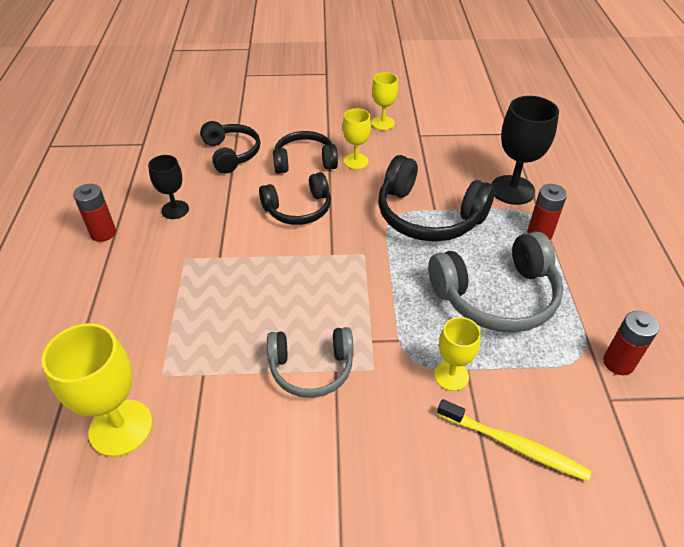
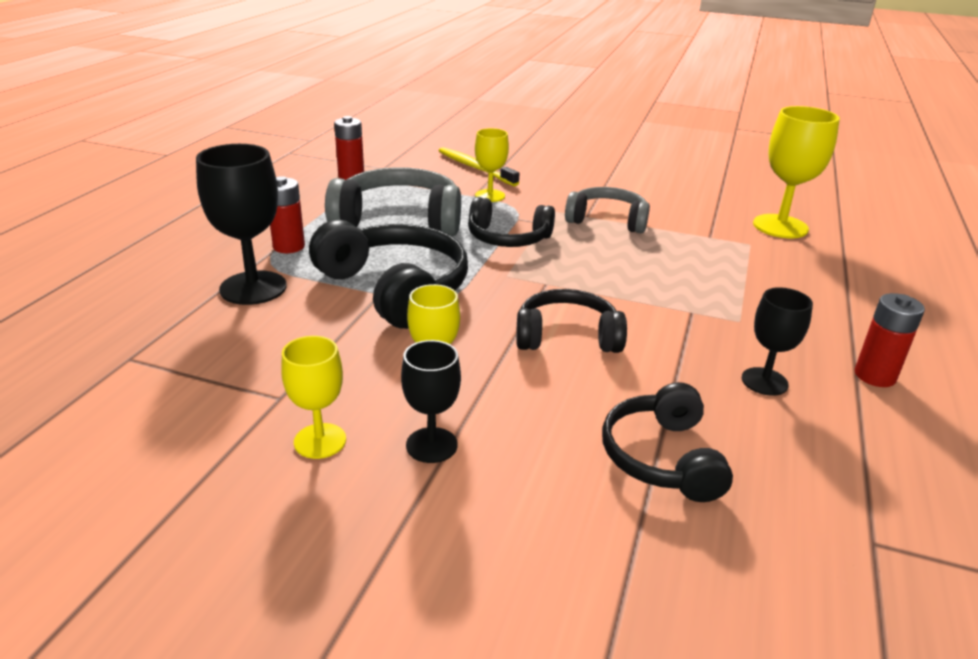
camera: 160 degrees left, 15 degrees down
black headphones [273,131,338,174] -> black headphones moved to [468,197,555,247]
none -> black goblet [401,340,461,463]

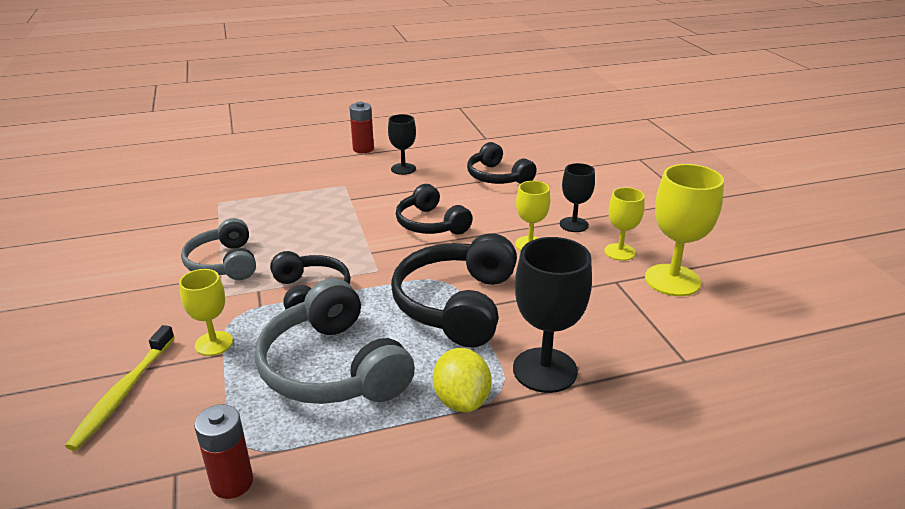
camera: 125 degrees left, 0 degrees up
red battery [270,176,305,253] -> yellow lemon [433,348,492,412]
black headphones [602,382,733,502] -> black headphones turned 90 degrees clockwise [467,142,537,184]
yellow goblet [753,106,840,238] -> yellow goblet moved to [645,164,724,296]

